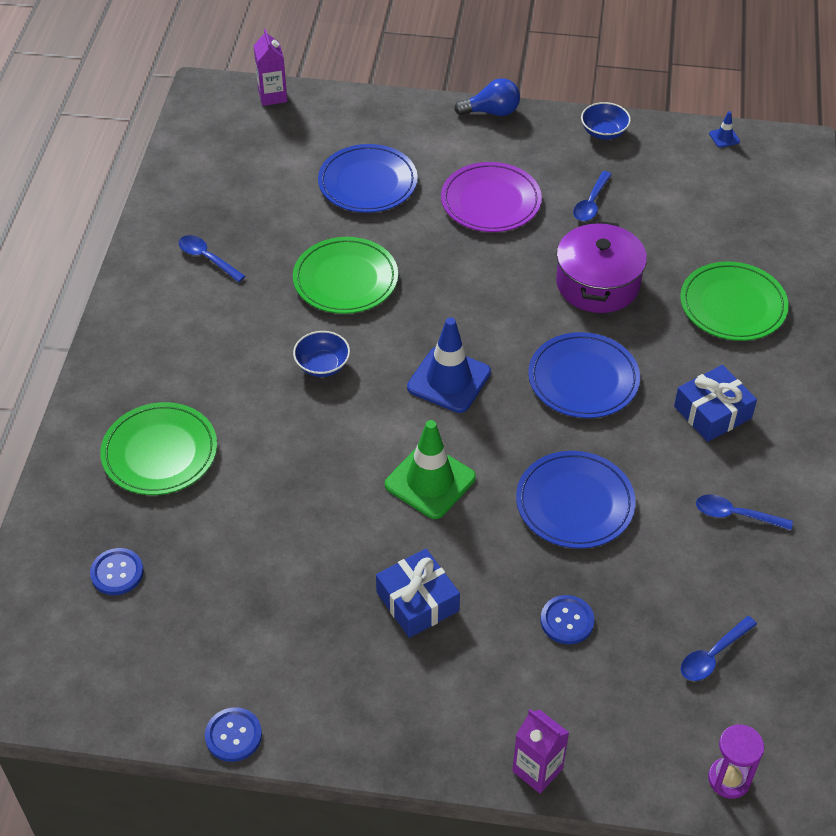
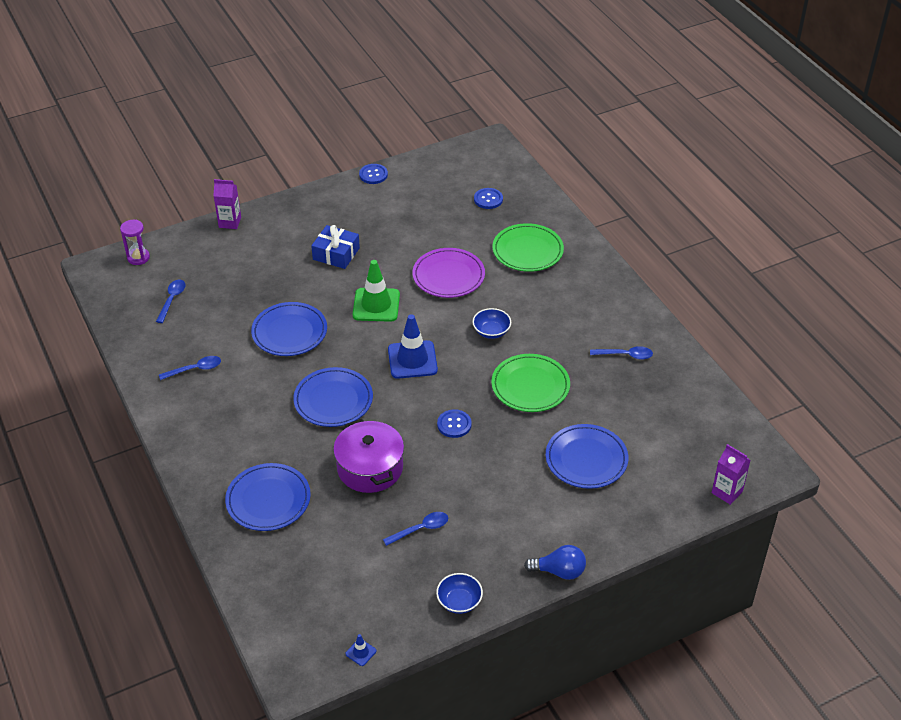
camera: 145 degrees right, 5 degrees down
purple plate [441,162,542,232] -> purple plate moved to [412,248,485,298]
blue light bulb [454,78,520,116] -> blue light bulb turned 135 degrees counterclockwise [524,545,586,580]
blue button [541,595,595,644] -> blue button moved to [437,409,472,438]
blue spoon [573,171,612,221] -> blue spoon turned 75 degrees clockwise [383,512,448,546]
blue gift [674,365,757,442] -> none
green plate [680,261,789,341] -> blue plate [225,463,311,531]

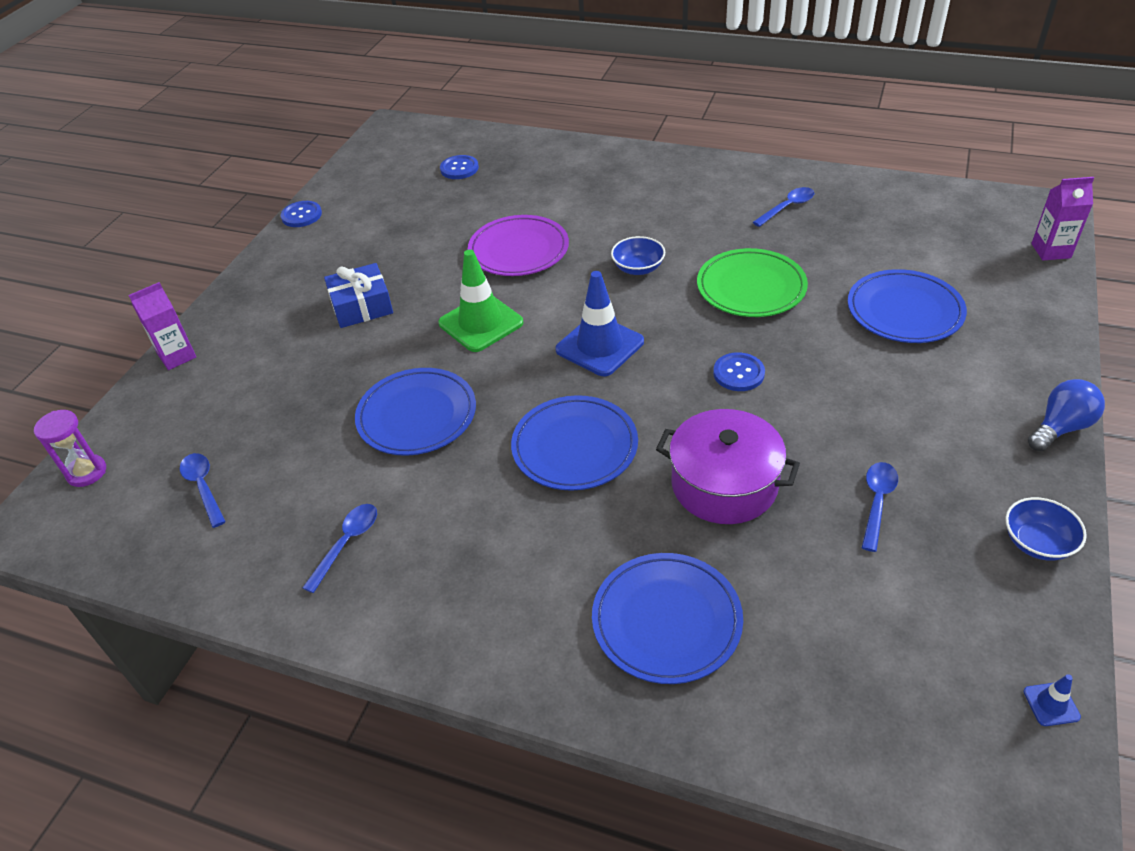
camera: 40 degrees left, 0 degrees up
green plate [493,223,564,272] -> none

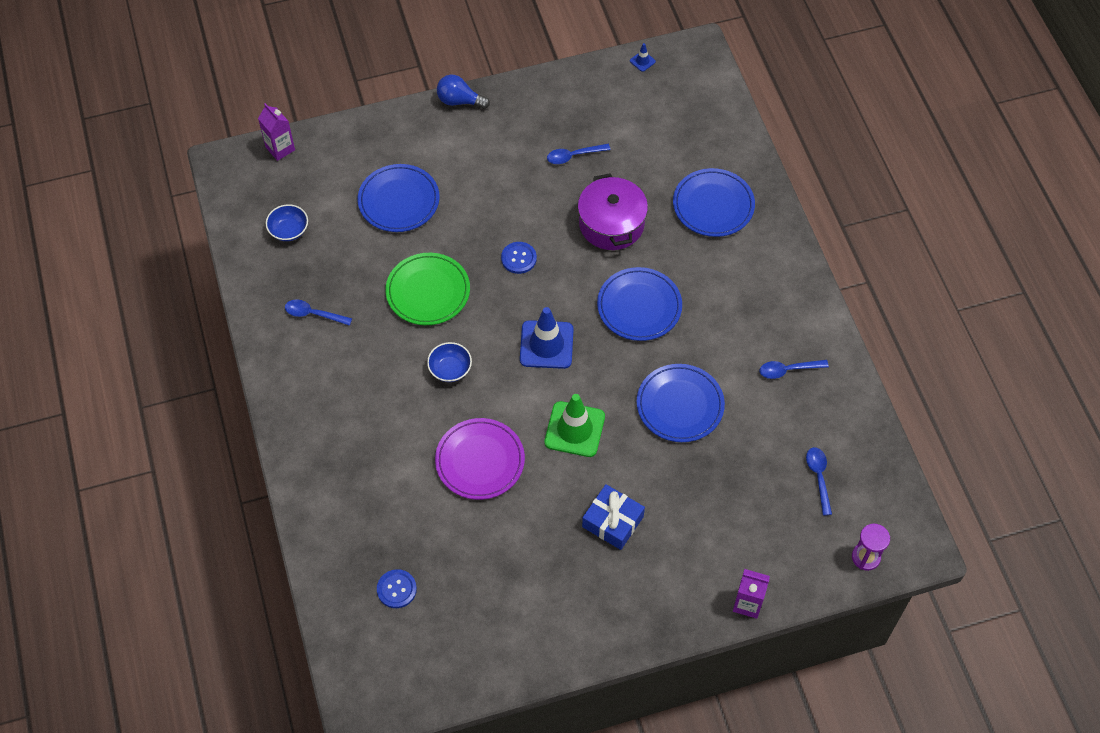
camera: 130 degrees left, 15 degrees up
blue spoon [180,453,226,528] -> blue spoon turned 150 degrees clockwise [806,447,832,516]
blue button [281,201,322,227] -> none
blue bowl [1005,497,1087,561] -> blue bowl moved to [266,204,308,241]

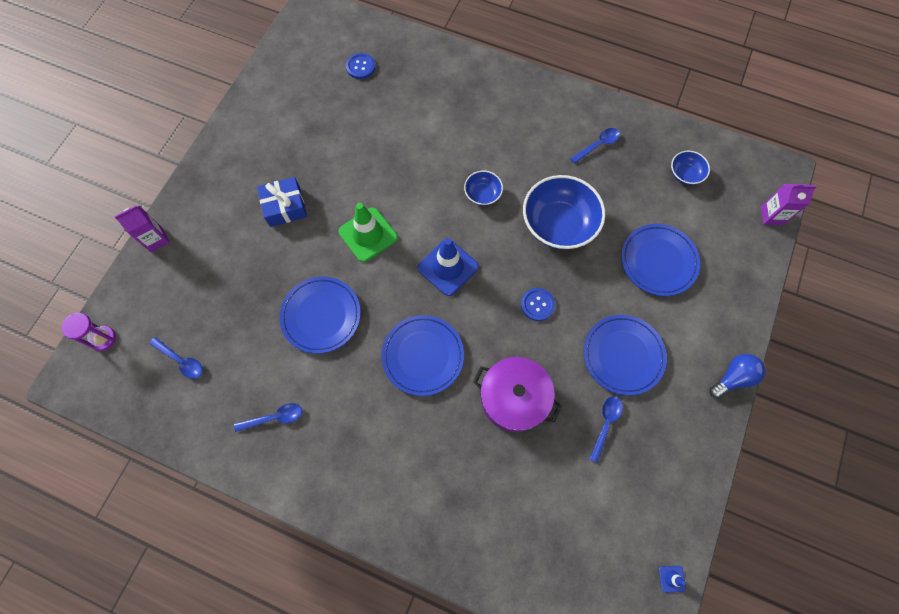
camera: 130 degrees right, 10 degrees up
green plate [385,253,470,325] -> blue bowl [523,175,605,249]
purple plate [435,418,525,500] -> none
blue plate [673,168,755,237] -> blue plate moved to [583,315,667,395]
blue spoon [760,360,829,379] -> blue spoon turned 45 degrees clockwise [234,403,302,432]

